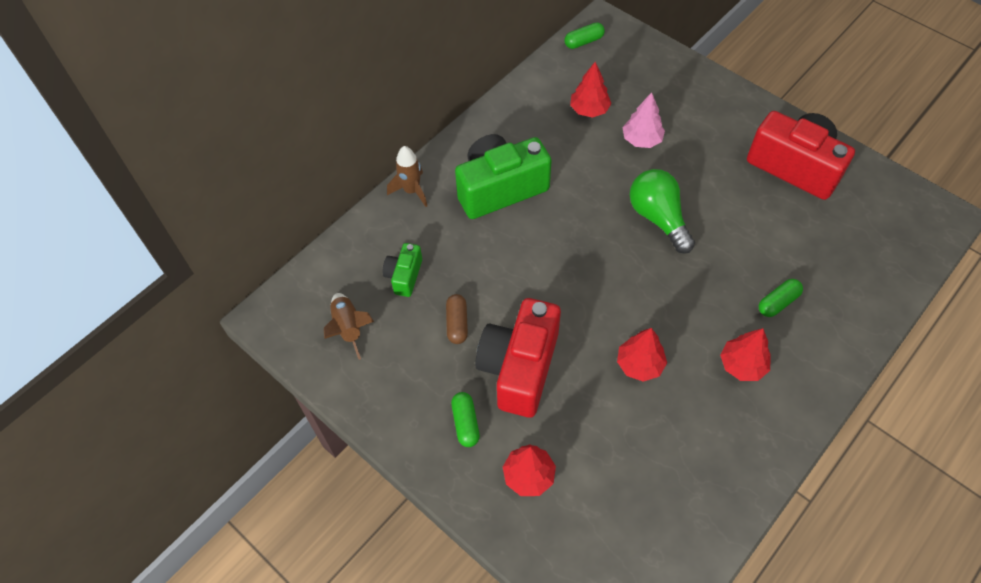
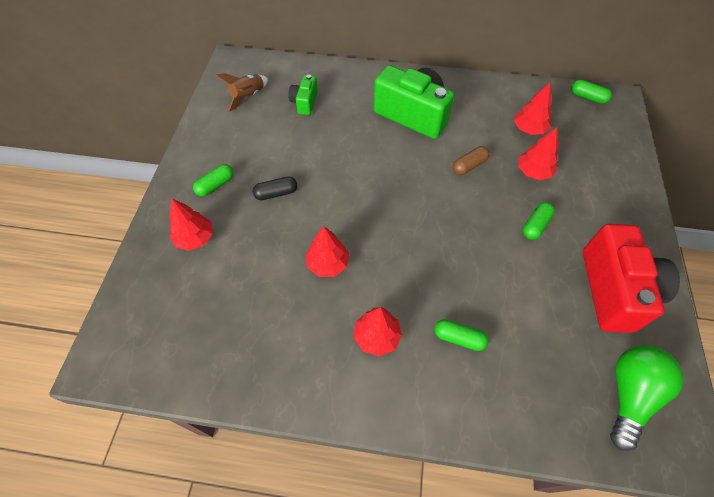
camera: 55 degrees right, 0 degrees up
green camera [383,243,422,297] -> green camera turned 60 degrees counterclockwise [288,75,318,115]
brown rocket [387,146,427,207] -> none
brown capsule [446,294,468,344] -> brown capsule moved to [453,146,489,175]
red camera [475,298,561,418] -> black capsule [253,177,297,200]
pink tree [623,92,665,148] -> red tree [518,127,559,180]
green light bulb [630,169,695,254] -> green light bulb moved to [610,345,684,451]
none -> green capsule [523,202,555,240]

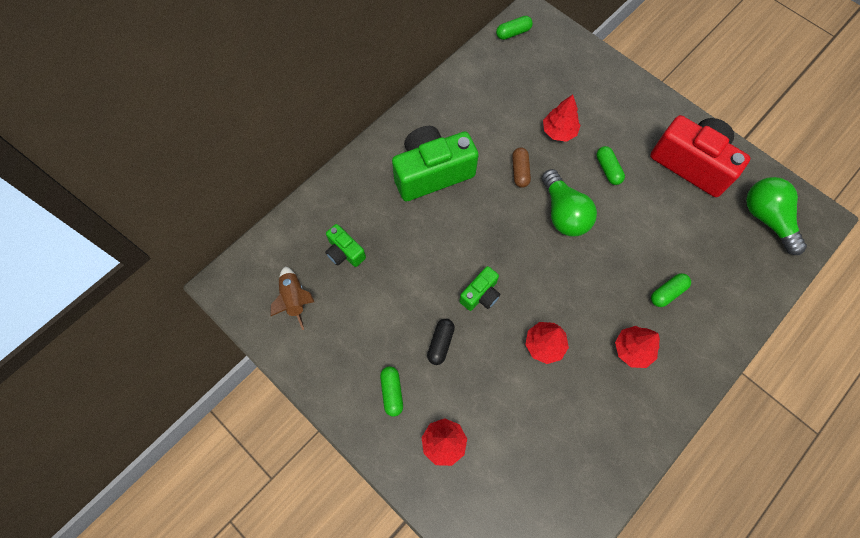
camera: 55 degrees left, 10 degrees up
red tree [514,83,552,135] -> none
none -> green camera [459,266,500,311]
none -> green light bulb [542,169,597,237]

